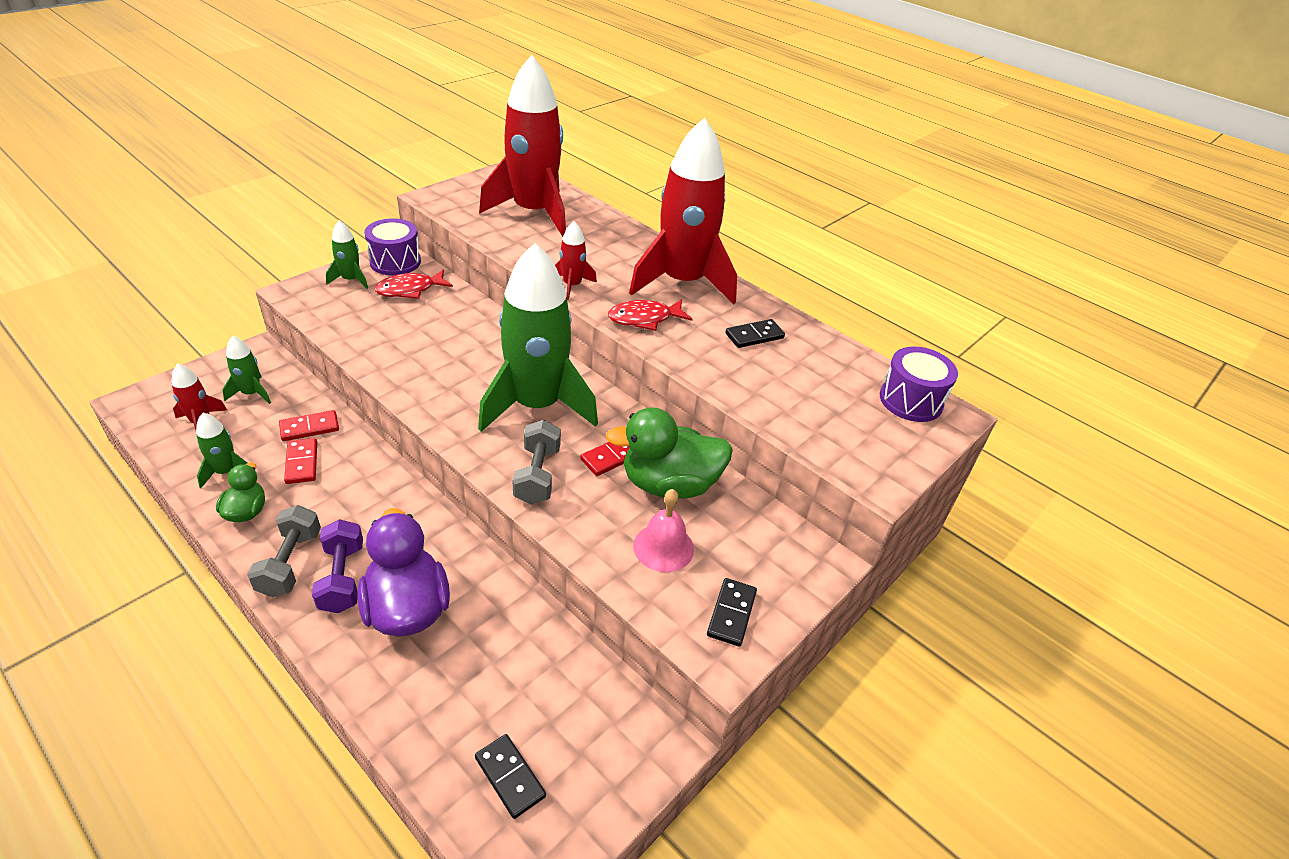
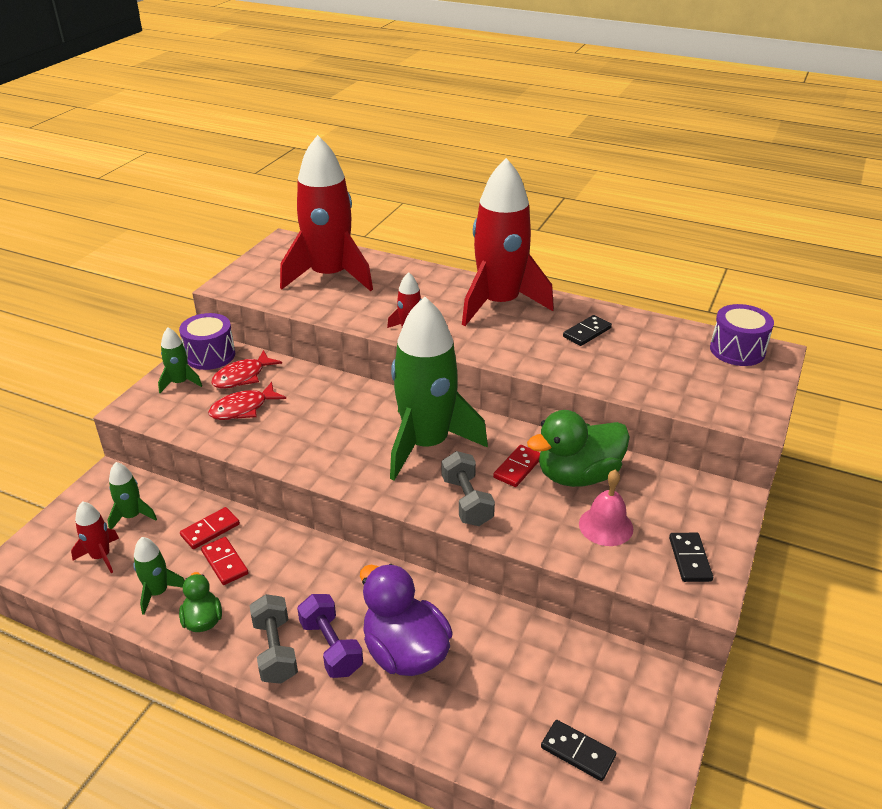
camera: 15 degrees left, 5 degrees down
red fish [608,299,693,331] -> red fish moved to [208,382,286,420]

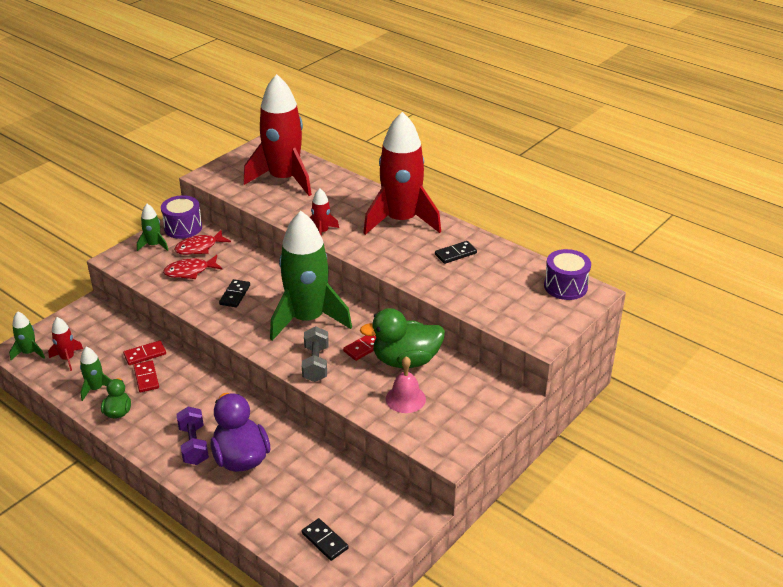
camera: 15 degrees right, 0 degrees up
green rocket [108,462,157,529] -> green rocket moved to [9,311,45,360]
grey dumbbell [250,594,298,684] -> none
black domino [669,533,713,582] -> black domino moved to [219,279,250,307]

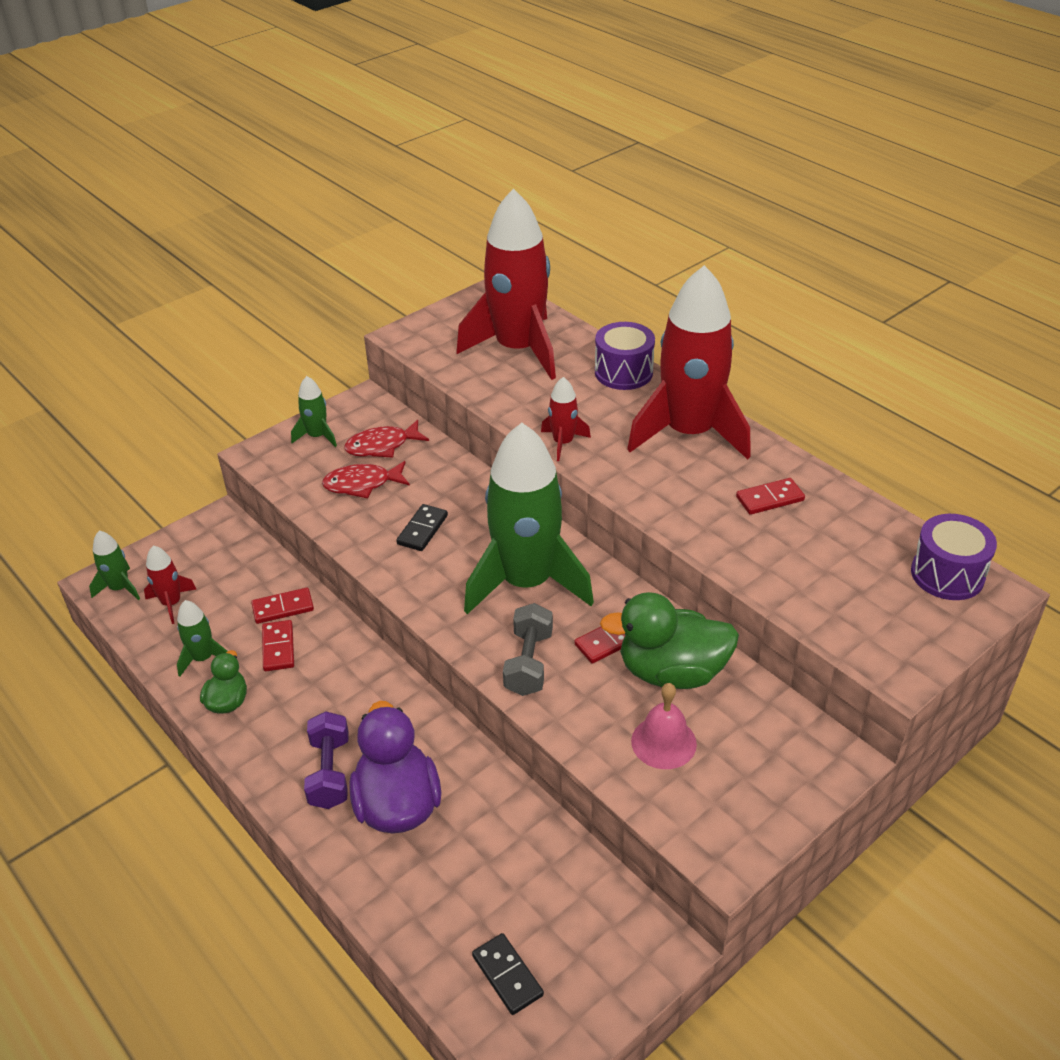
camera: 10 degrees right, 5 degrees up
purple drum [161,195,202,239] -> purple drum moved to [595,322,655,390]
black domino [435,241,477,264] -> red domino [736,478,805,515]

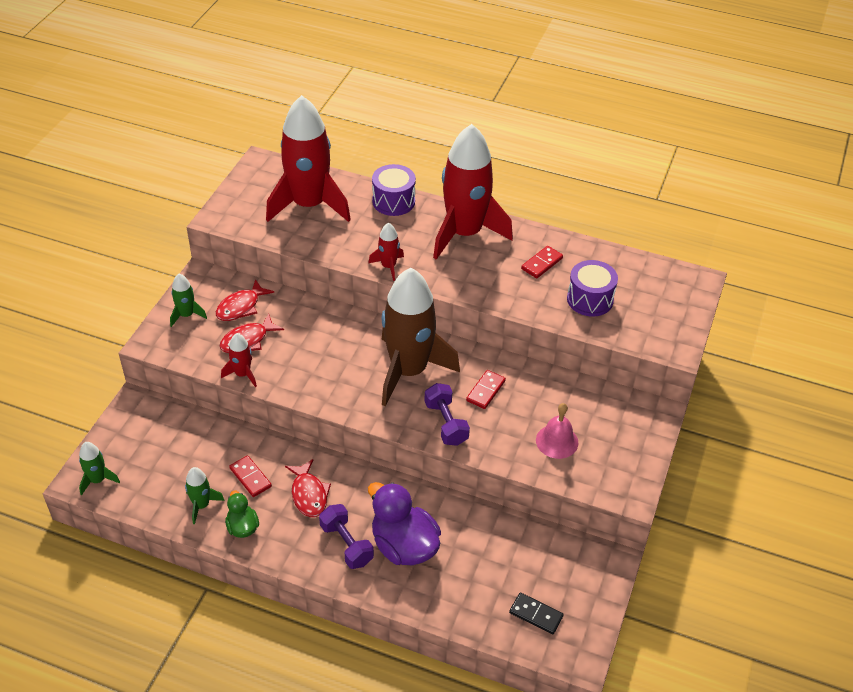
camera: 30 degrees left, 5 degrees up
red rocket [144,546,197,624] -> red rocket moved to [221,333,257,387]
red domino [251,588,314,624] -> none
black domino [396,504,448,551] -> none
green rocket [464,423,594,614] -> brown rocket [382,268,460,407]
grey dumbbell [503,603,553,696] -> purple dumbbell [424,383,470,446]
green duck [600,592,739,689] -> none
purple drum [911,514,997,600] -> purple drum moved to [567,260,618,317]
none -> red fish [285,459,331,517]

